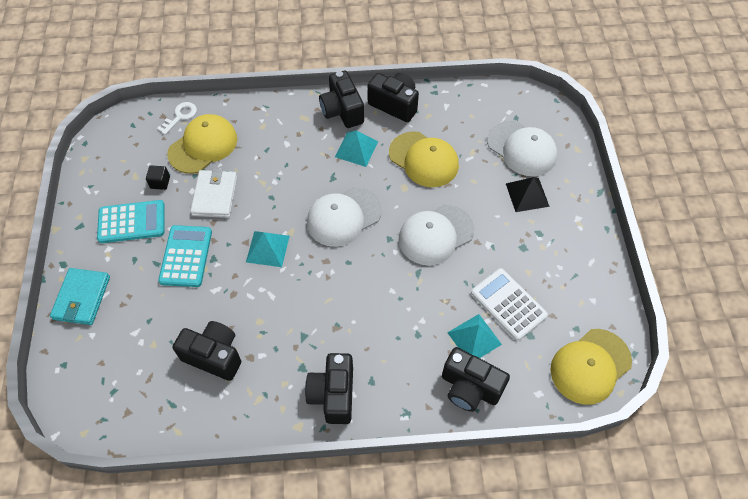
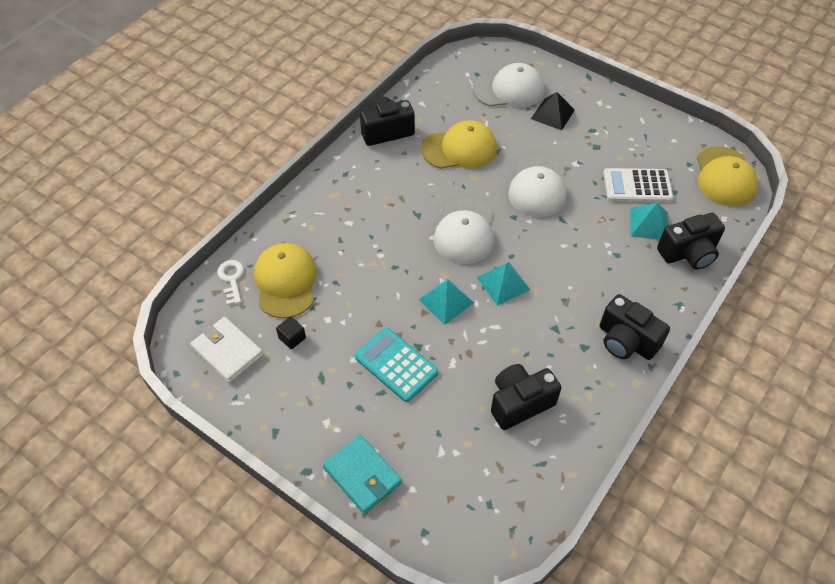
camera: 50 degrees left, 5 degrees down
turquoise calculator [97,200,165,243] -> none
white wallet [190,168,237,218] -> white wallet moved to [190,317,264,383]
black camera [319,71,364,128] -> none
turquoise pyramid [335,130,378,167] -> turquoise pyramid moved to [477,262,530,306]

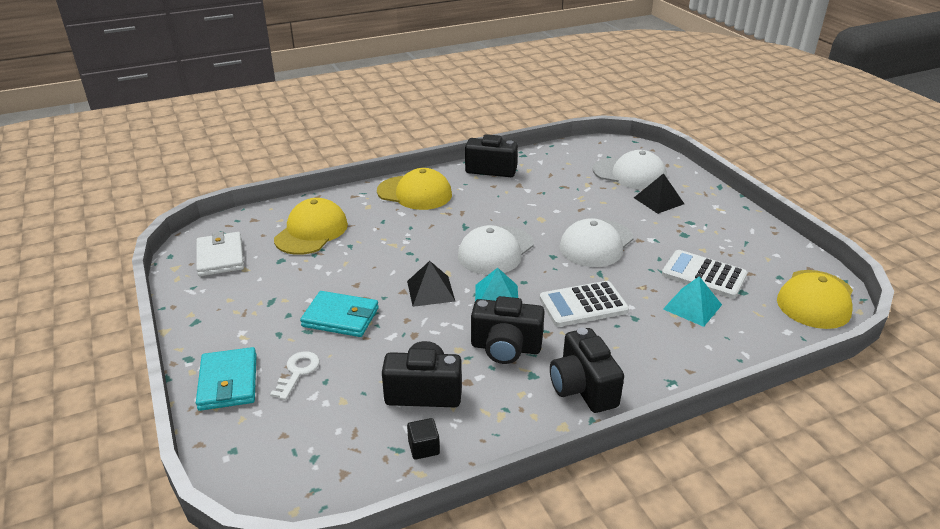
camera: 30 degrees right, 20 degrees down
white key [217,260,244,305] -> white key moved to [270,351,320,400]
black cube [276,316,306,349] -> black cube moved to [407,418,440,460]
turquoise calculator [355,328,438,402] -> turquoise wallet [300,291,379,337]
turquoise pyramid [418,278,474,325] -> black pyramid [407,261,455,307]
yellow cap [421,120,497,169] -> yellow cap moved to [377,168,452,210]
black camera [657,213,725,270] -> black camera moved to [471,296,545,364]
none -> white calculator [539,281,629,327]

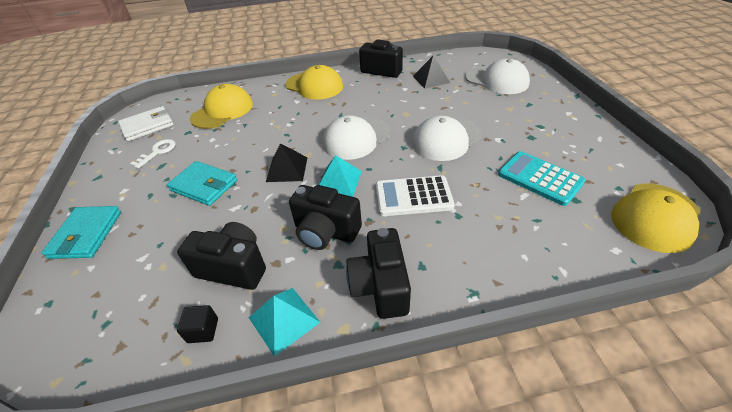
camera: 15 degrees right, 10 degrees up
white wallet [196,231,244,277] -> white wallet turned 60 degrees clockwise [118,106,174,141]
white key [270,351,320,400] -> white key moved to [130,139,176,169]
black pyramid [634,173,684,214] -> black pyramid moved to [413,56,450,89]
white calculator [662,250,747,299] -> turquoise calculator [498,151,585,206]
turquoise pyramid [663,276,722,327] -> turquoise pyramid moved to [249,288,320,357]

